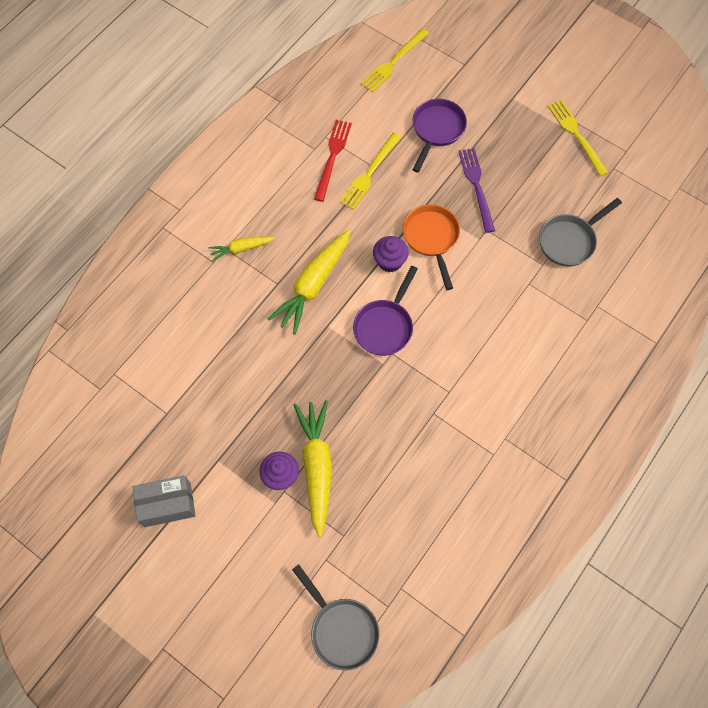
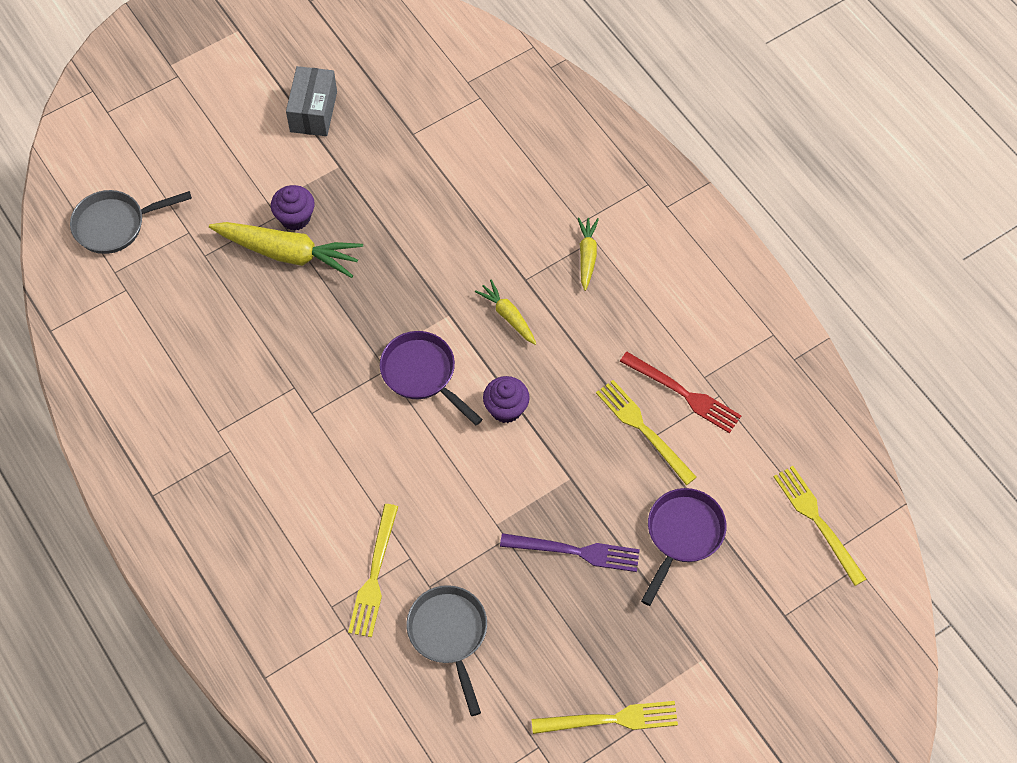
camera: 110 degrees right, 5 degrees down
yellow carrot [268,229,350,335] -> yellow carrot [475,280,536,345], size x0.54
orange pan [403,204,460,290] -> none
purple pan [412,99,467,172] -> purple pan turned 105 degrees counterclockwise [641,488,726,606]
none -> yellow fork [348,504,398,637]

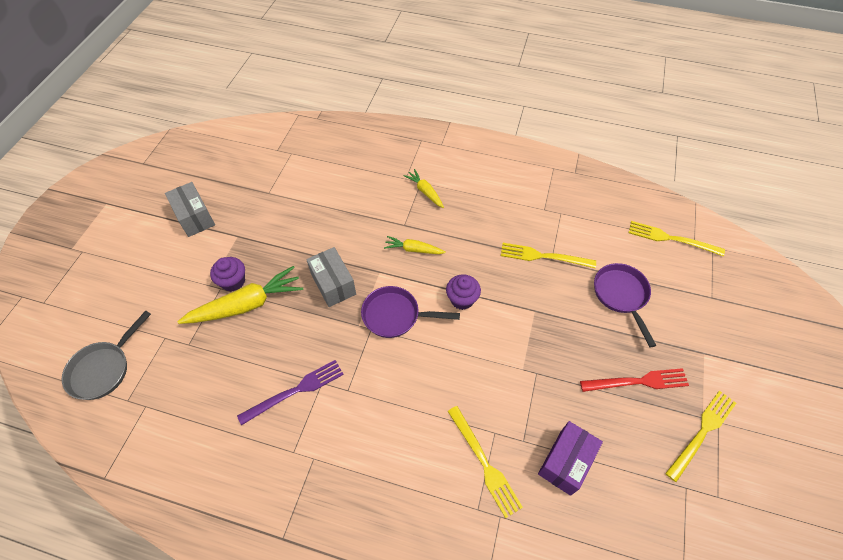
camera: 40 degrees left, 5 degrees down
grey pan [406,585,487,716] -> purple box [538,421,603,496]
purple fork [500,533,640,572] -> purple fork moved to [237,360,344,425]
red fork [620,352,741,433] -> red fork moved to [580,368,689,392]
none -> grey box [306,247,356,307]

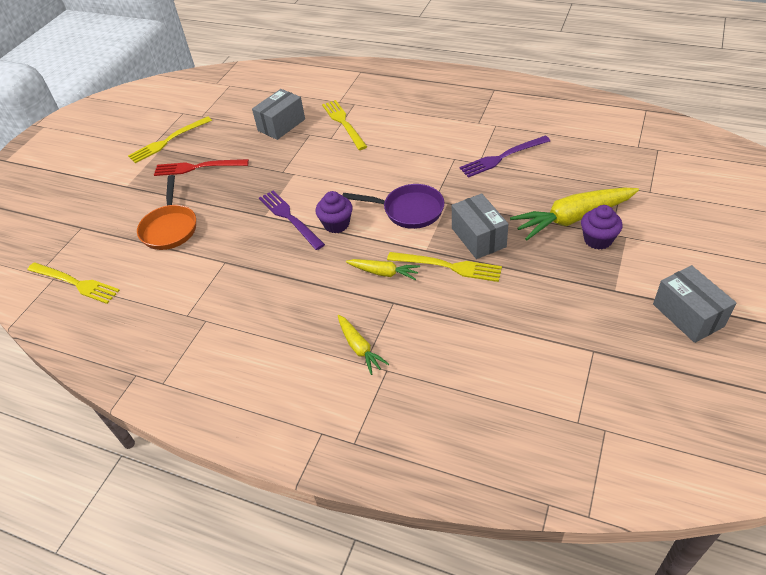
camera: 170 degrees left, 10 degrees down
grey pan [62,310,151,400] -> none
yellow fork [501,243,596,268] -> yellow fork moved to [387,252,502,282]
purple box [538,421,603,496] -> grey box [252,89,305,140]
purple pan [594,263,657,347] -> orange pan [137,175,196,250]
none -> purple fork [259,191,325,250]

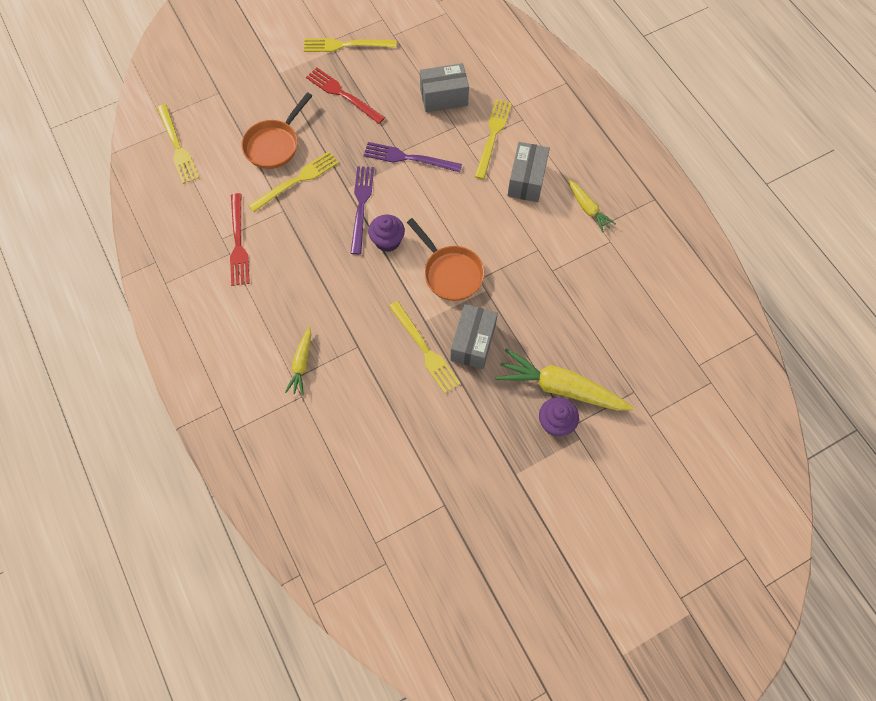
camera: 35 degrees right, 20 degrees up
purple pan [342,184,444,229] -> orange pan [407,218,485,301]
yellow carrot [346,259,420,280] -> yellow carrot moved to [568,180,616,232]
purple fork [459,136,550,178] -> purple fork moved to [363,142,462,173]
grey box [653,265,736,343] -> grey box moved to [507,142,550,202]
none -> red fork [230,193,250,286]
none -> yellow fork [248,151,339,212]

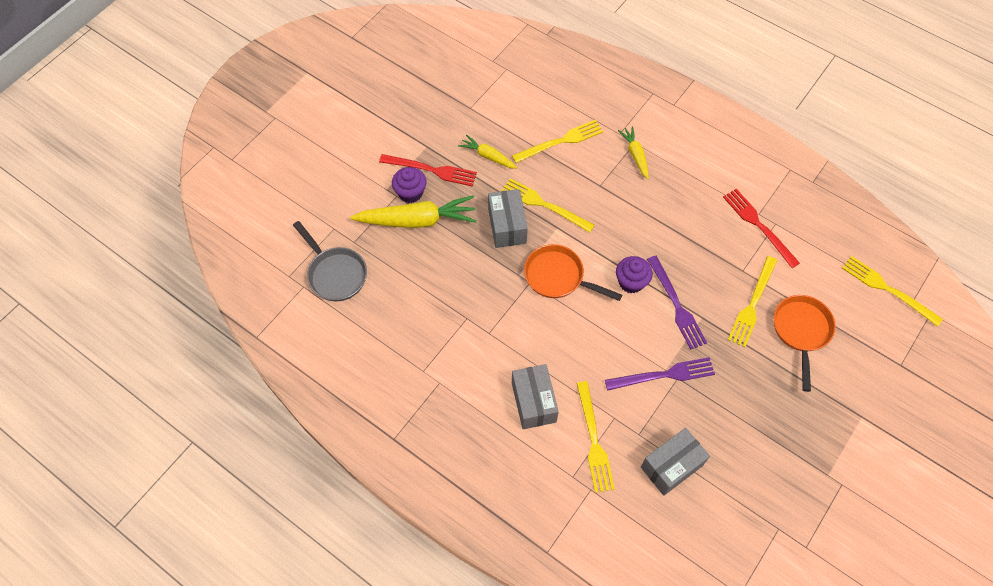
camera: 155 degrees right, 5 degrees down
yellow fork [304,38,396,52] -> yellow fork moved to [512,120,604,163]
red fork [306,68,385,124] -> red fork moved to [379,154,477,187]
yellow carrot [568,180,616,232] -> yellow carrot moved to [458,135,517,169]
none -> grey pan [293,221,367,301]

